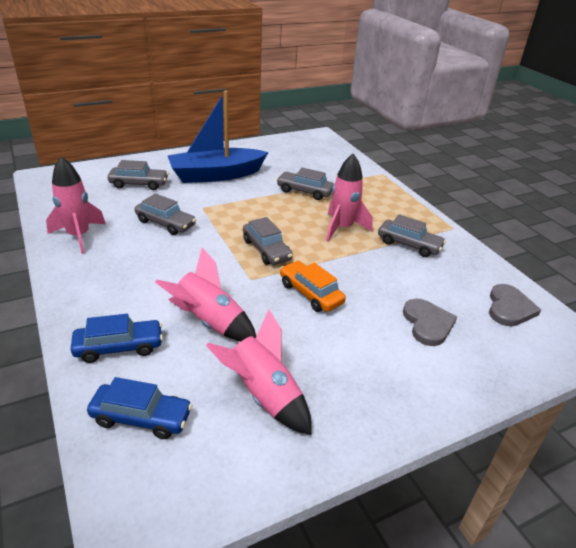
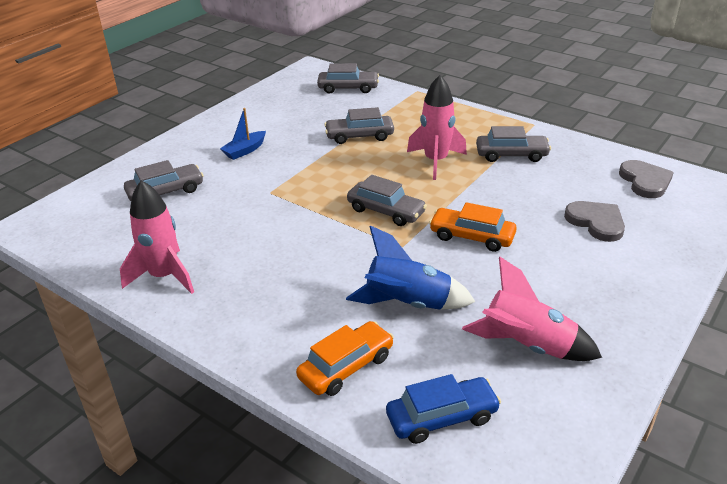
camera: 25 degrees left, 0 degrees up
blue car [70,314,163,363] -> orange car [296,321,394,396]
grey car [135,193,196,235] -> grey car moved to [317,63,379,94]
pink rocket [155,248,256,342] -> blue rocket [346,225,475,310]
blue boat [168,91,268,183] -> blue boat [220,108,266,160], size x0.42

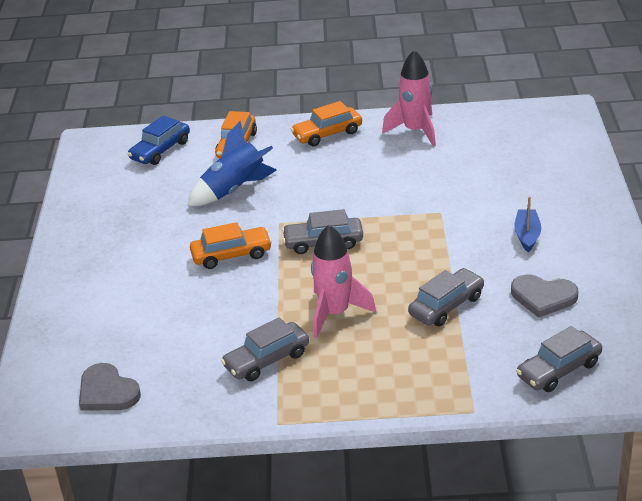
camera: 145 degrees right, 0 degrees up
grey car [124,160,204,201] -> none
pink rocket [462,257,602,361] -> none
grey heart [564,201,625,242] -> grey heart moved to [511,275,578,318]
none -> orange car [291,101,362,146]

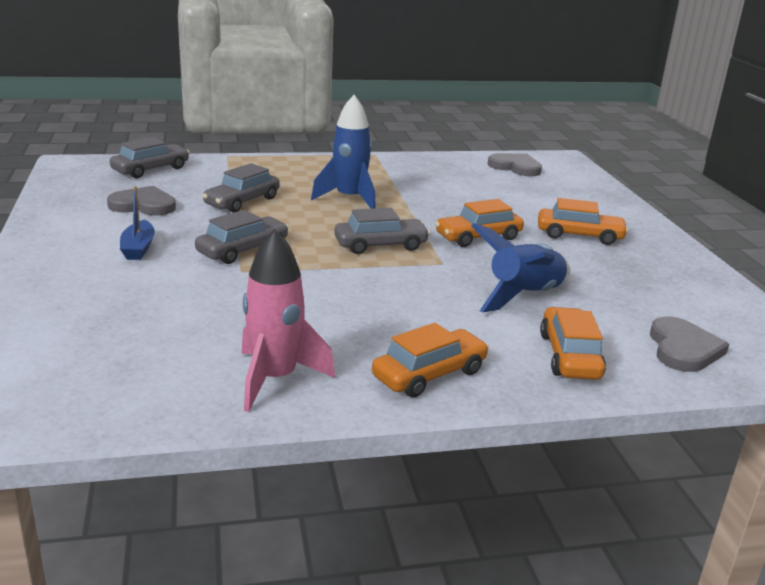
camera: 165 degrees right, 10 degrees down
blue car [127,116,190,165] -> grey heart [650,316,729,372]
grey car [221,317,309,381] -> grey car moved to [195,210,289,264]
pink rocket [311,225,376,338] -> blue rocket [311,95,376,209]
none -> orange car [538,198,628,245]

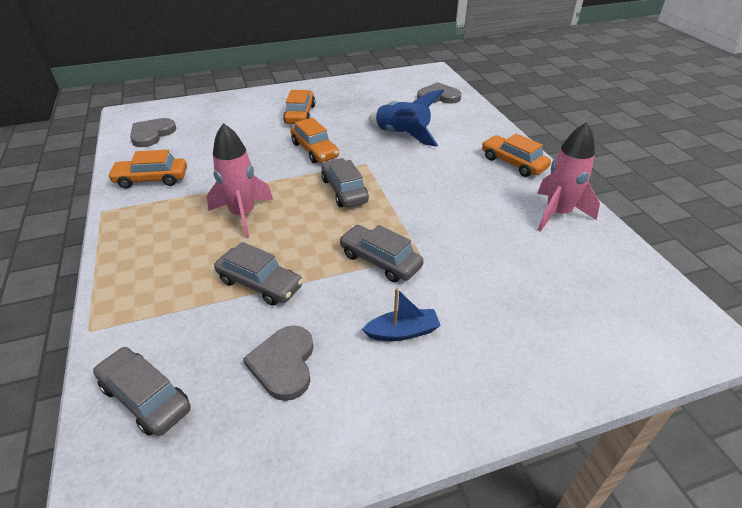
camera: 95 degrees left, 15 degrees up
blue rocket [311,95,376,209] -> pink rocket [207,123,273,238]
orange car [540,307,606,380] -> orange car moved to [108,150,187,188]

